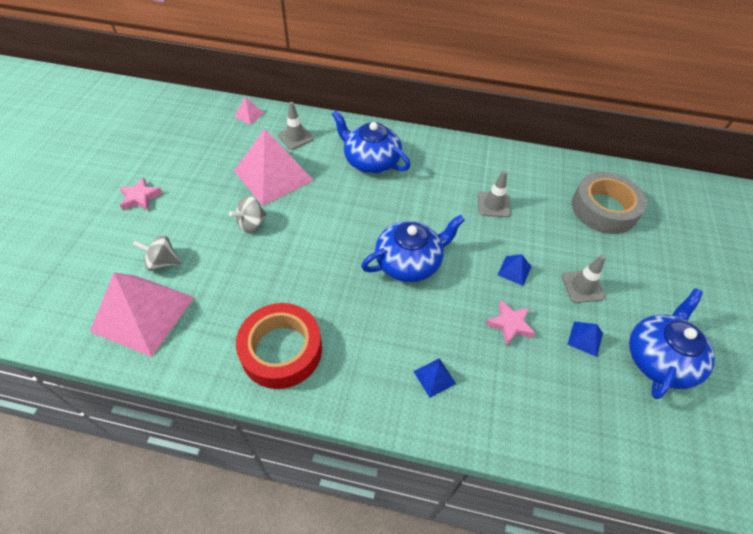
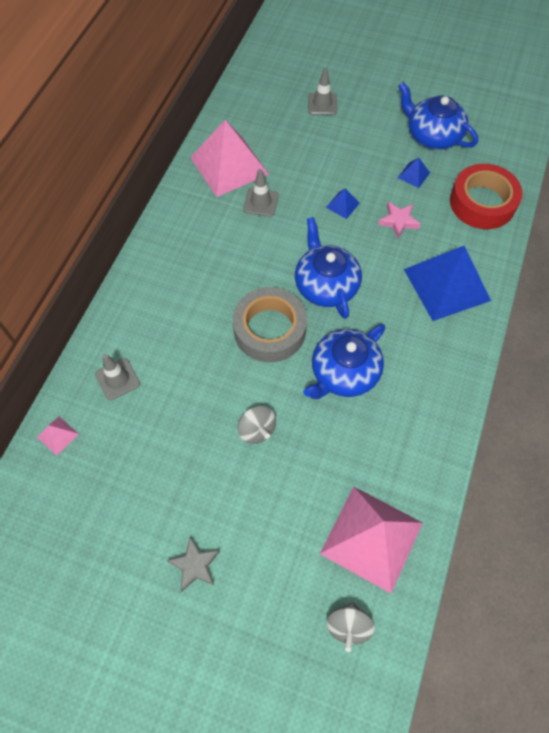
camera: 80 degrees left, 10 degrees up
pink star [119,177,163,211] -> grey star [166,536,220,592]
grey spinning top [133,235,181,271] -> grey spinning top moved to [327,602,375,652]
pink pyramid [234,128,314,206] -> pink pyramid moved to [190,120,269,197]
red tape [236,303,322,389] -> red tape moved to [450,164,523,229]
blue teapot [332,110,410,174] -> blue teapot moved to [303,324,385,399]
blue pyramid [413,358,456,398] -> blue pyramid [404,245,491,321], size x2.44
grey traffic cone [562,255,606,303] -> grey traffic cone moved to [308,68,337,115]
grey tape [572,172,647,234] -> grey tape moved to [233,287,307,362]

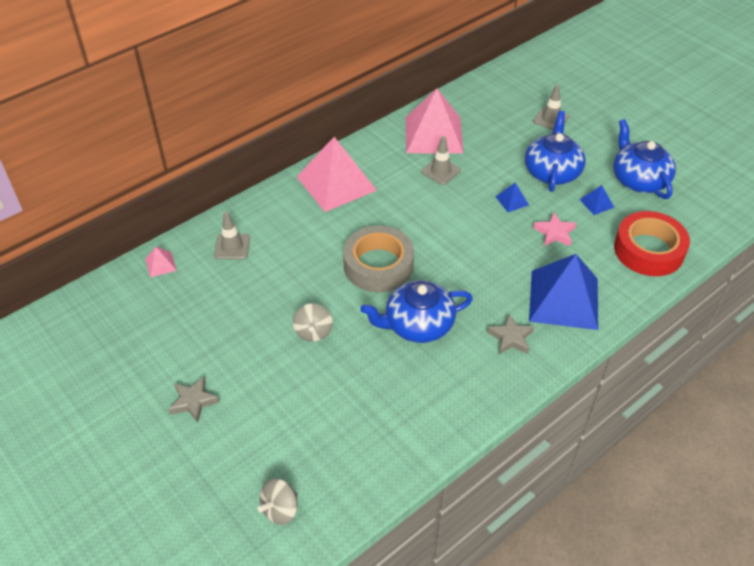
camera: 30 degrees right, 15 degrees down
blue teapot [295,217,362,319] -> blue teapot moved to [525,111,586,192]
pink pyramid [320,487,423,593] -> pink pyramid moved to [297,137,377,212]
none -> grey star [487,314,534,354]

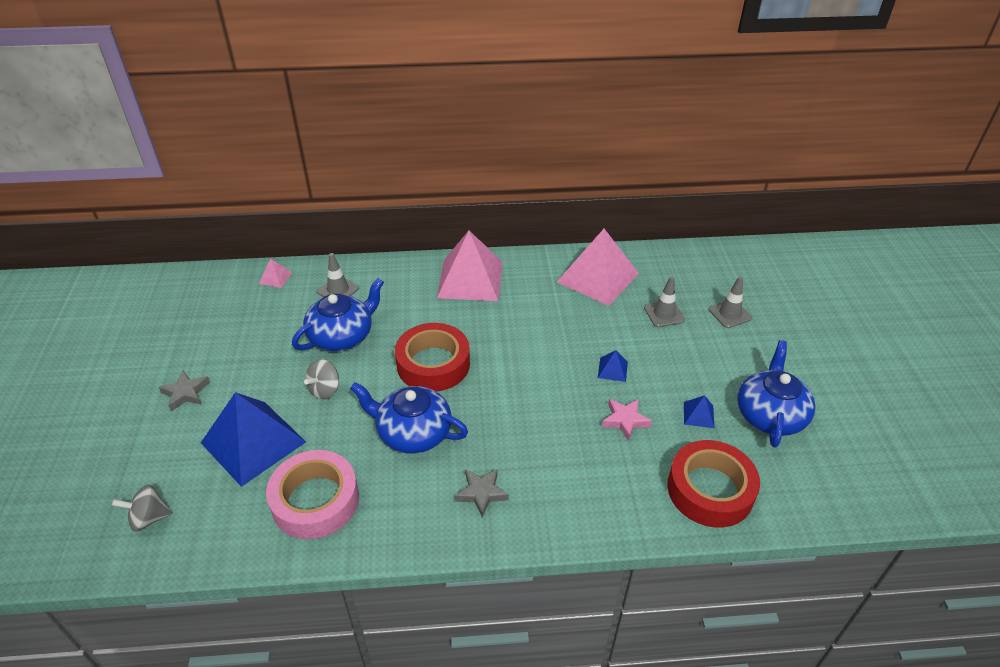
camera: 35 degrees right, 5 degrees down
grey tape [343,226,414,292] -> red tape [395,323,470,392]
grey traffic cone [421,136,461,185] -> grey traffic cone moved to [644,276,685,327]
blue teapot [525,111,586,192] -> blue teapot moved to [292,278,384,351]
blue pyramid [529,254,598,330] -> blue pyramid moved to [201,392,306,487]
none -> pink tape [266,450,359,539]

